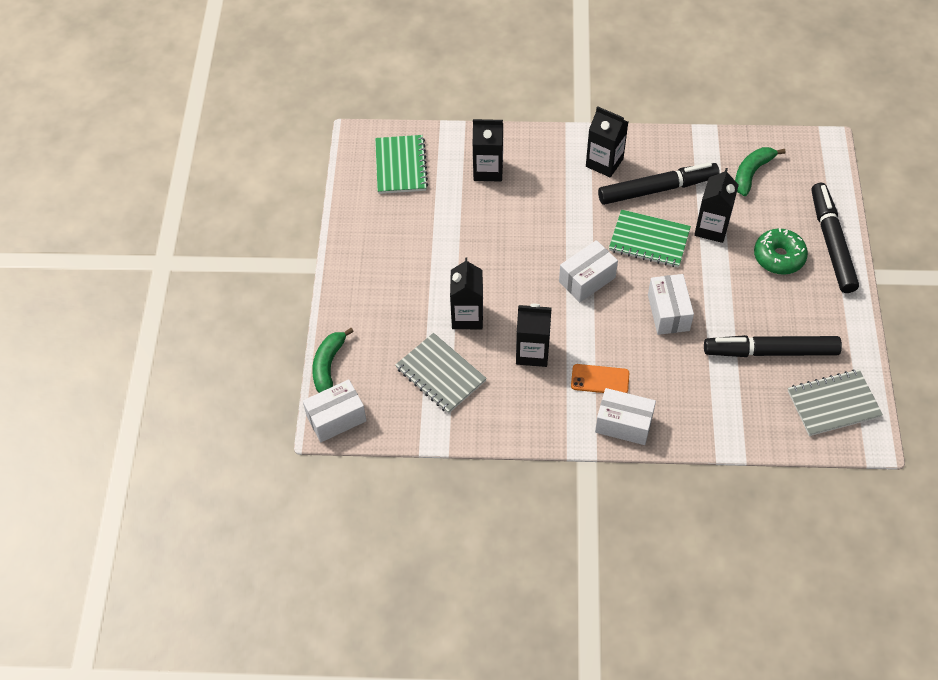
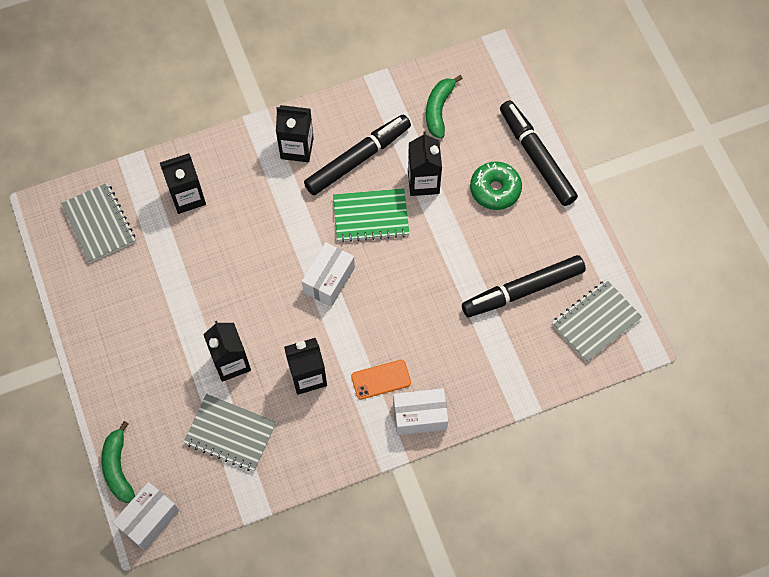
camera: 25 degrees left, 10 degrees up
green notebook [375,135,428,194] -> grey notebook [61,183,136,263]
white box [648,274,694,335] -> none

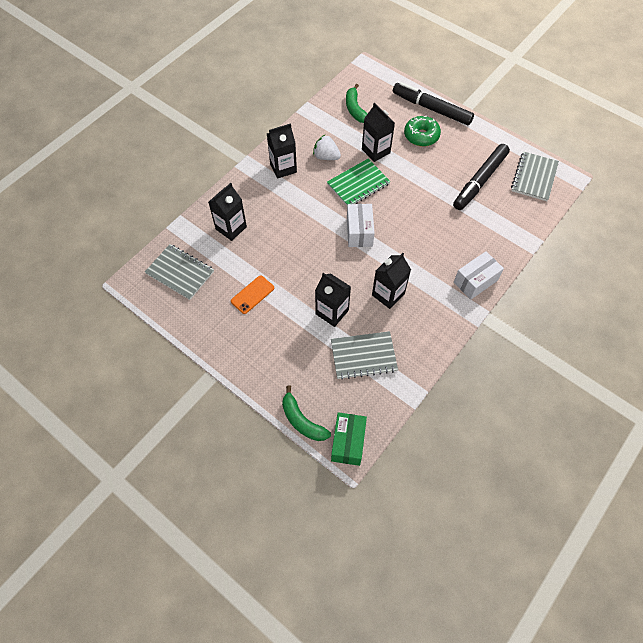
camera: 30 degrees left, 5 degrees down
white box [113,482,179,551] -> green box [331,412,367,466]
black marker [304,114,411,195] -> white strawberry [313,135,341,160]
orange phone [351,360,411,400] -> orange phone moved to [231,276,274,314]

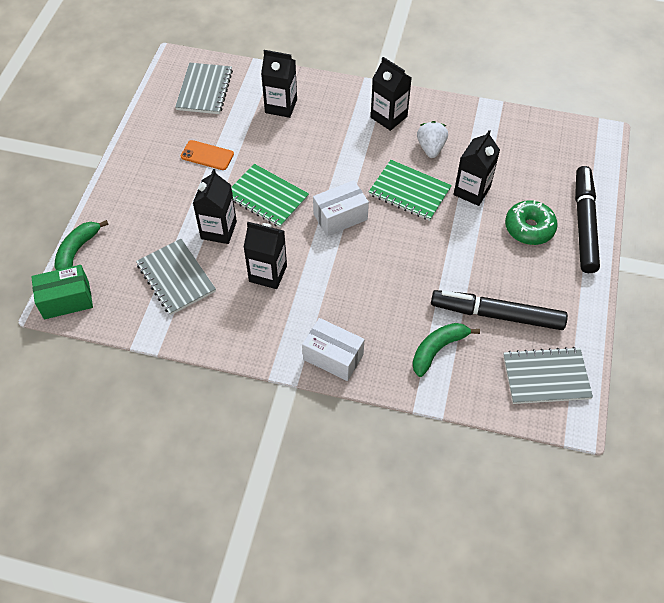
camera: 65 degrees right, 5 degrees down
green banana [346,84,367,123] -> green banana moved to [412,323,480,377]
none -> green notebook [231,164,309,228]

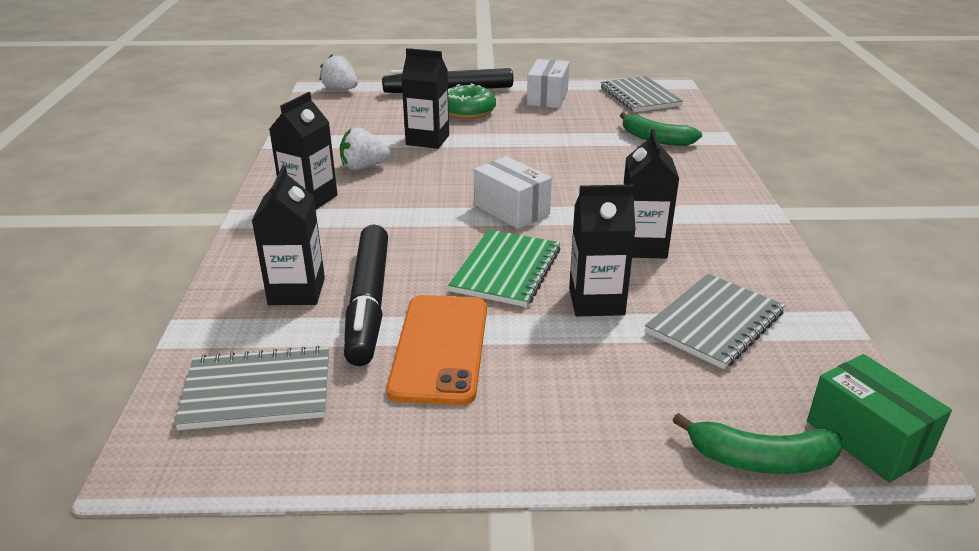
camera: 105 degrees left, 25 degrees down
orange phone [181,140,234,170] -> orange phone [387,295,487,405], size x1.68
white box [302,318,365,381] -> white box moved to [527,59,570,108]
green notebook [369,160,452,221] -> none
black marker [431,290,568,330] -> black marker moved to [344,225,388,366]
none -> white strawberry [319,54,358,90]

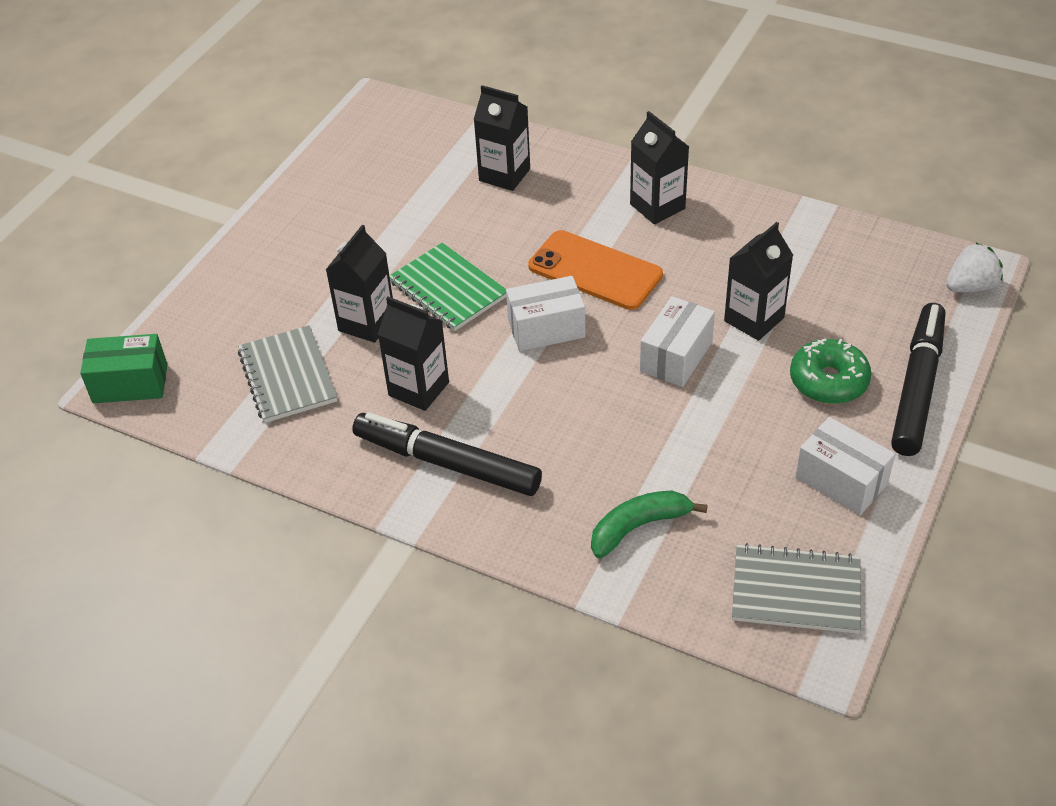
camera: 120 degrees right, 15 degrees up
grey notebook [174,346,329,430] -> none
white strawberry [340,127,390,170] -> none
black marker [344,225,388,366] -> black marker moved to [352,412,542,496]
orange phone [387,295,487,405] -> orange phone moved to [528,230,663,310]
green banana [672,413,843,474] -> none
none -> white box [640,296,715,387]

